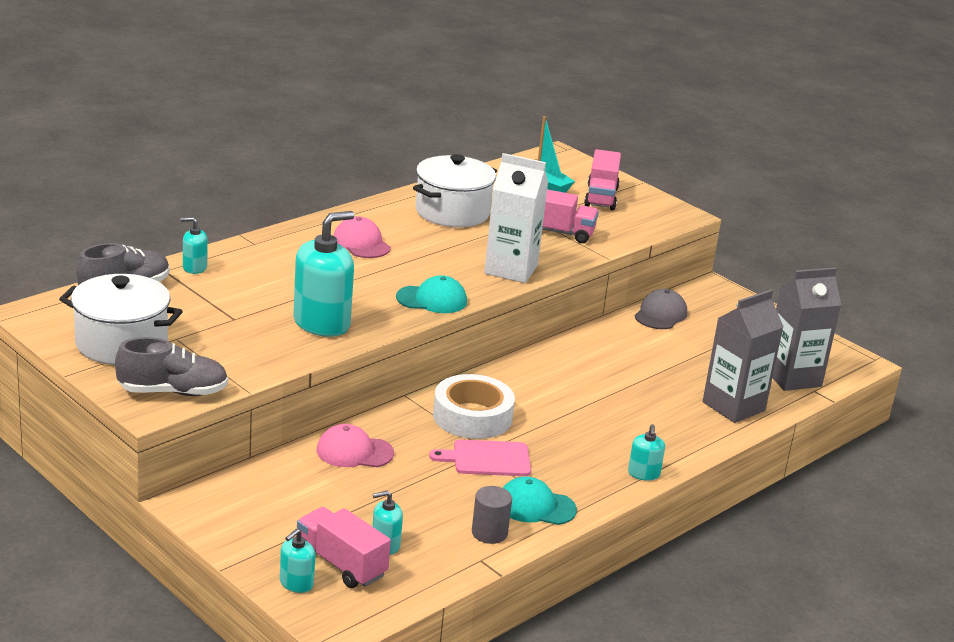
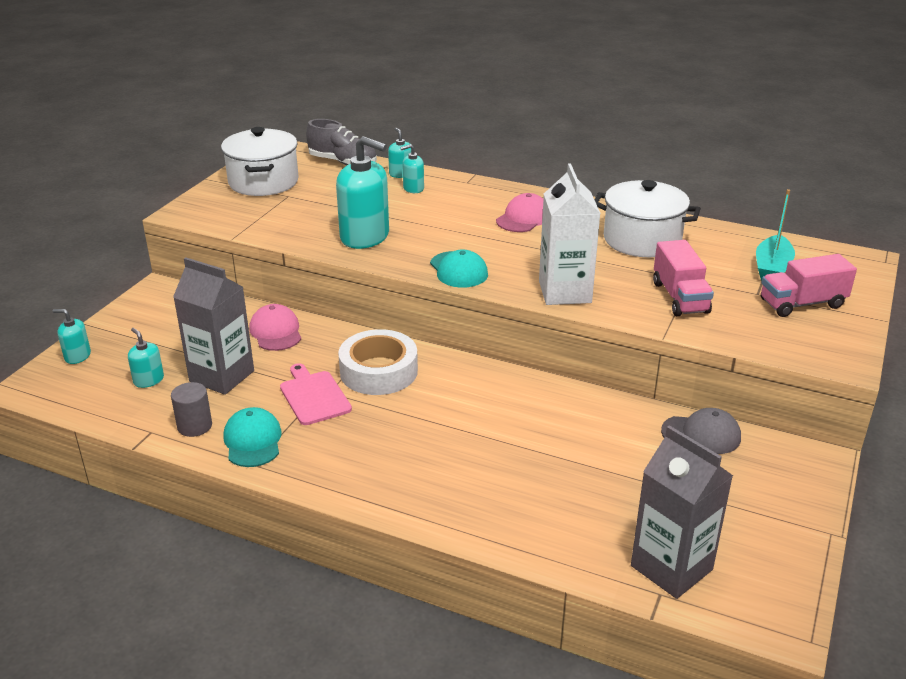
camera: 70 degrees right, 5 degrees up
grey shoe [115,337,228,396] -> none
pink truck [297,507,391,588] -> none
turquoise soap dispenser [628,424,665,481] -> turquoise soap dispenser moved to [400,144,424,193]
grey carton [703,290,784,423] -> grey carton moved to [173,258,254,395]

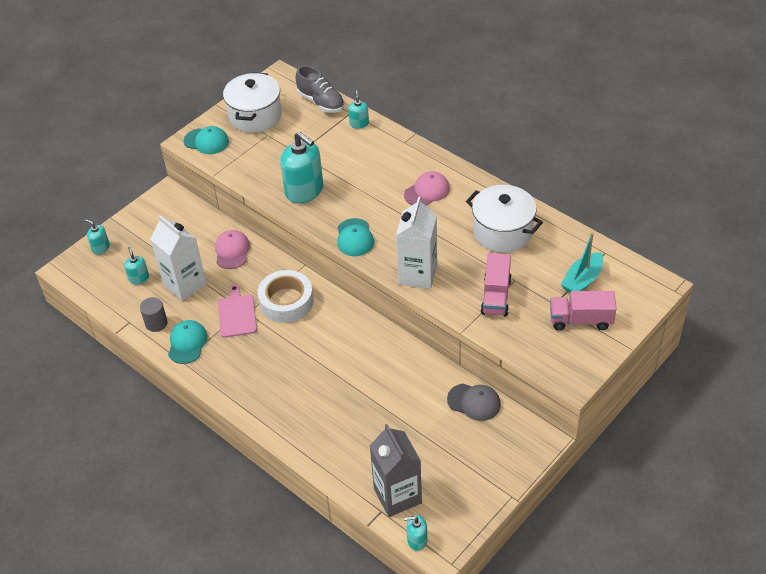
camera: 20 degrees right, 15 degrees up
grey carton [173,258,254,395] -> white carton [150,215,207,301]
turquoise soap dispenser [400,144,424,193] -> turquoise soap dispenser moved to [404,515,427,551]
none -> turquoise cap [184,126,229,154]

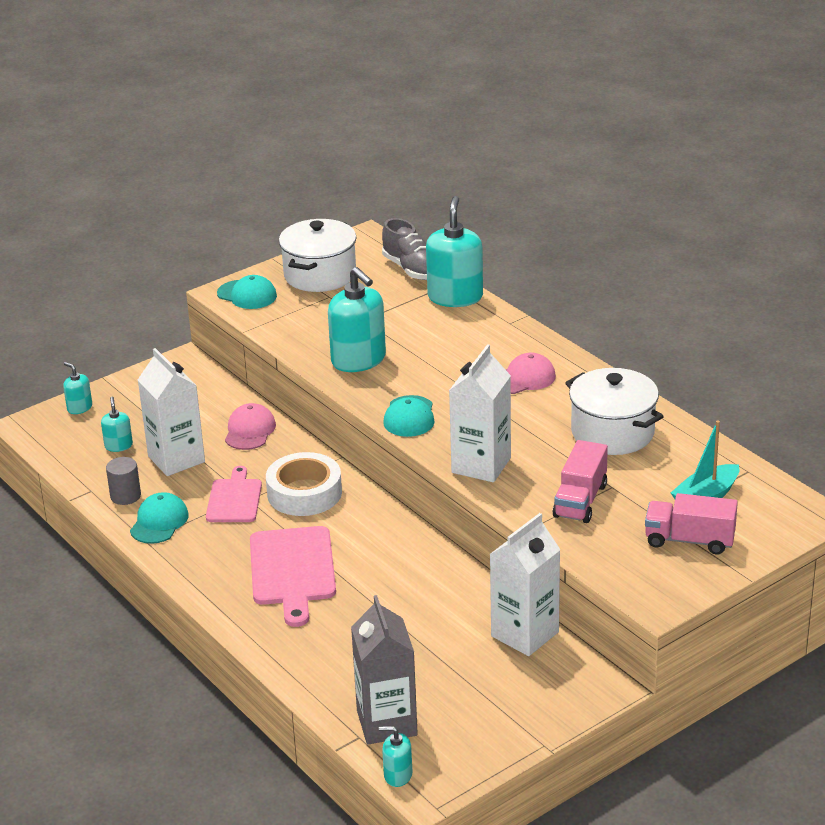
camera: 10 degrees right, 15 degrees down
turquoise soap dispenser [348,90,369,129] -> turquoise soap dispenser [426,196,483,307], size x2.06
grey cap [447,384,501,421] -> white carton [490,513,560,656]
none -> pink cutting board [250,526,336,627]

